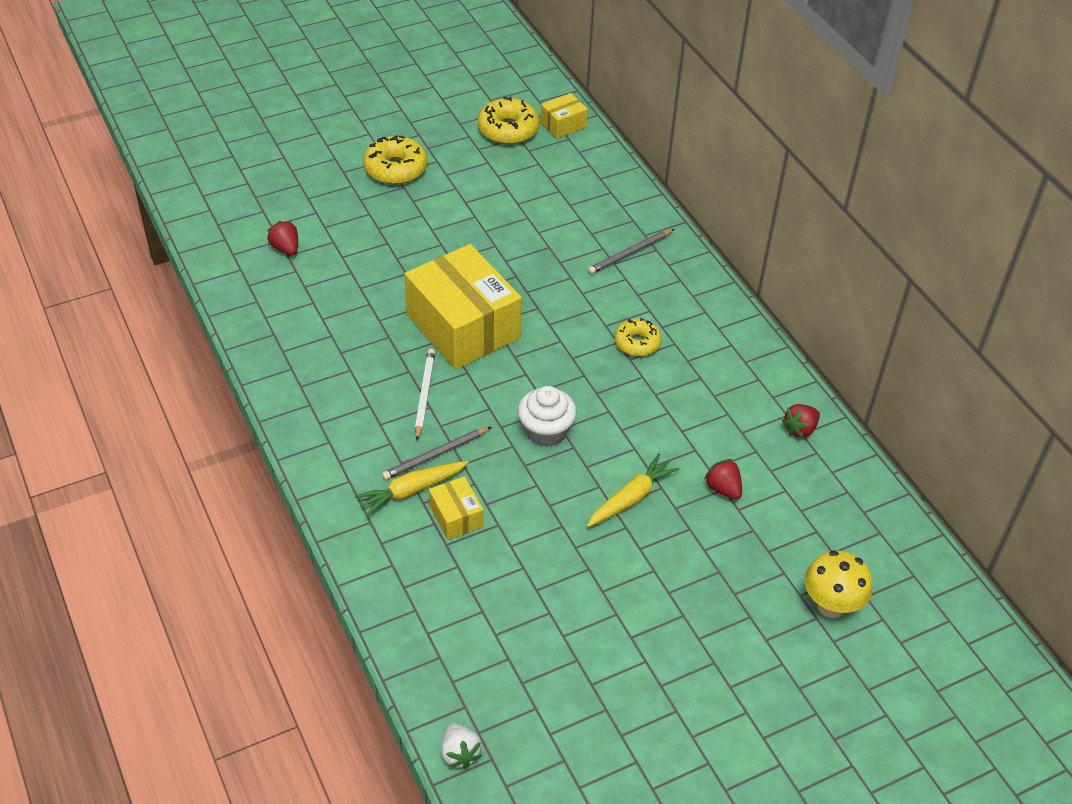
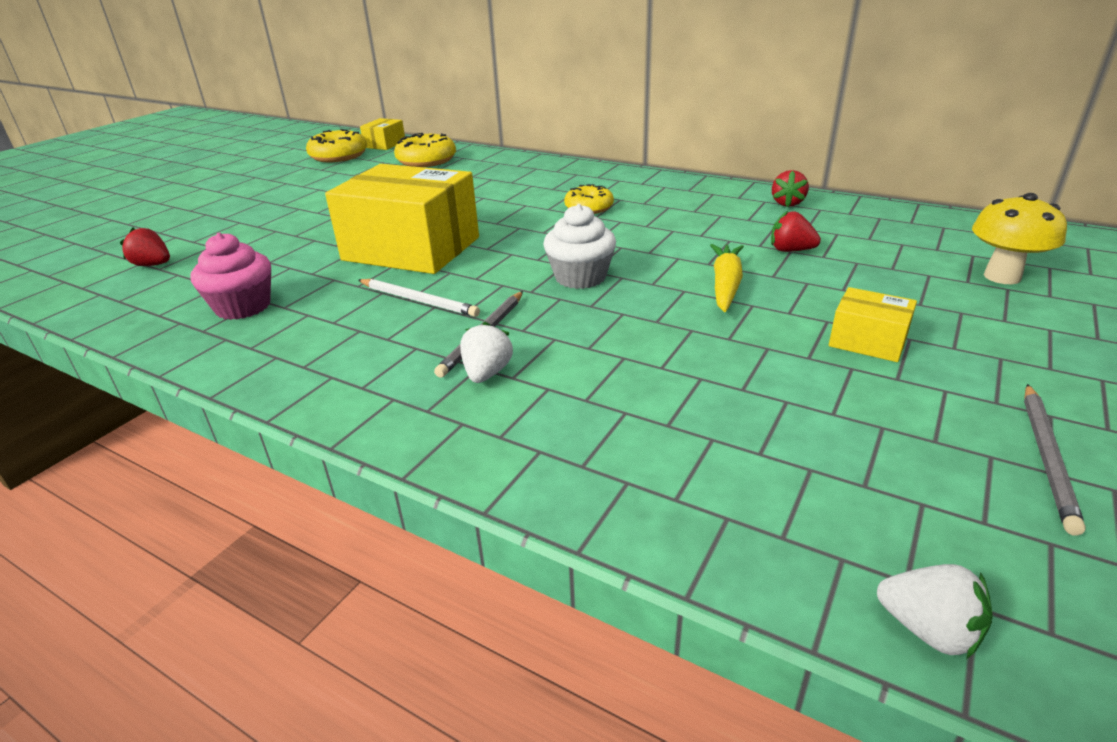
camera: 30 degrees left, 15 degrees down
yellow carrot [355,461,469,516] -> white strawberry [460,322,513,383]
yellow donut [363,135,427,185] -> yellow donut moved to [394,133,456,167]
white pencil [415,349,435,440] -> white pencil turned 150 degrees clockwise [358,279,480,317]
yellow box [429,476,483,540] -> yellow box moved to [829,287,917,362]
grey pencil [588,229,674,274] -> grey pencil moved to [1024,384,1086,536]
none -> pink cupcake [191,232,271,320]

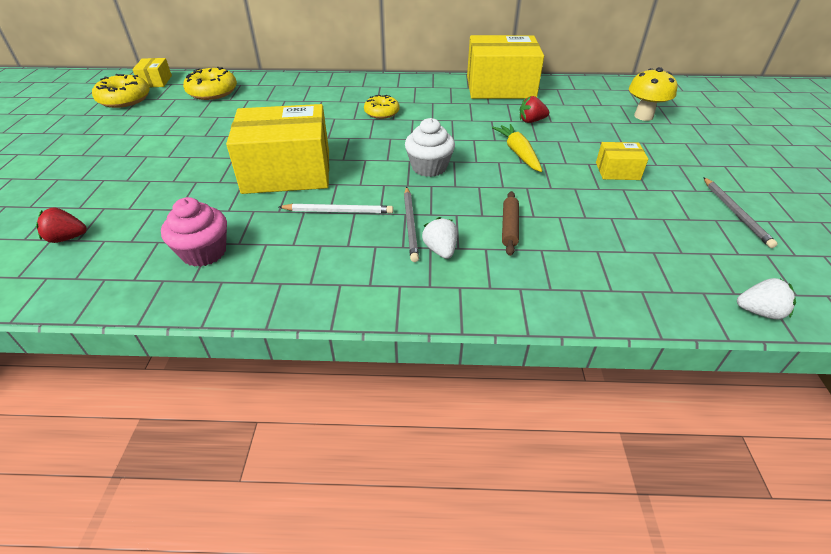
camera: 30 degrees left, 10 degrees up
red strawberry [772,170,809,207] -> yellow box [467,35,544,99]
none -> brown rolling pin [502,191,519,256]

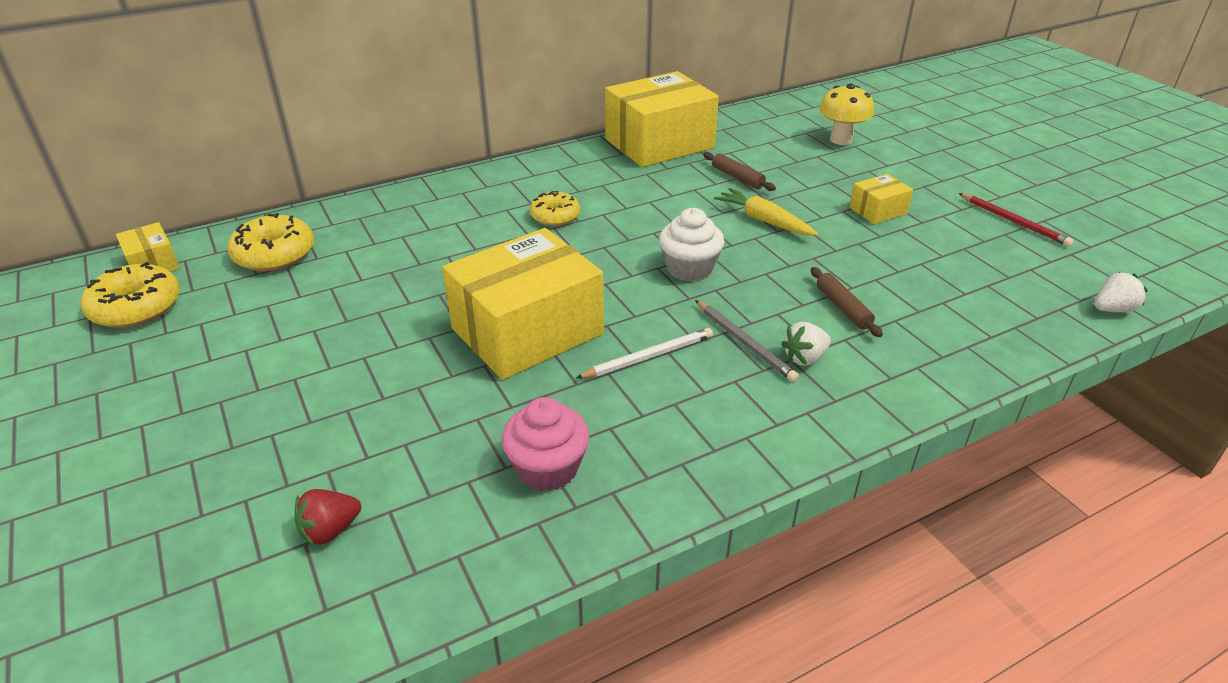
camera: 30 degrees left, 5 degrees down
white strawberry [422,217,457,259] -> white strawberry turned 75 degrees counterclockwise [781,322,831,366]
red strawberry [520,96,549,123] -> brown rolling pin [703,152,776,191]
grey pencil [703,177,778,248] -> red pencil [959,193,1074,247]

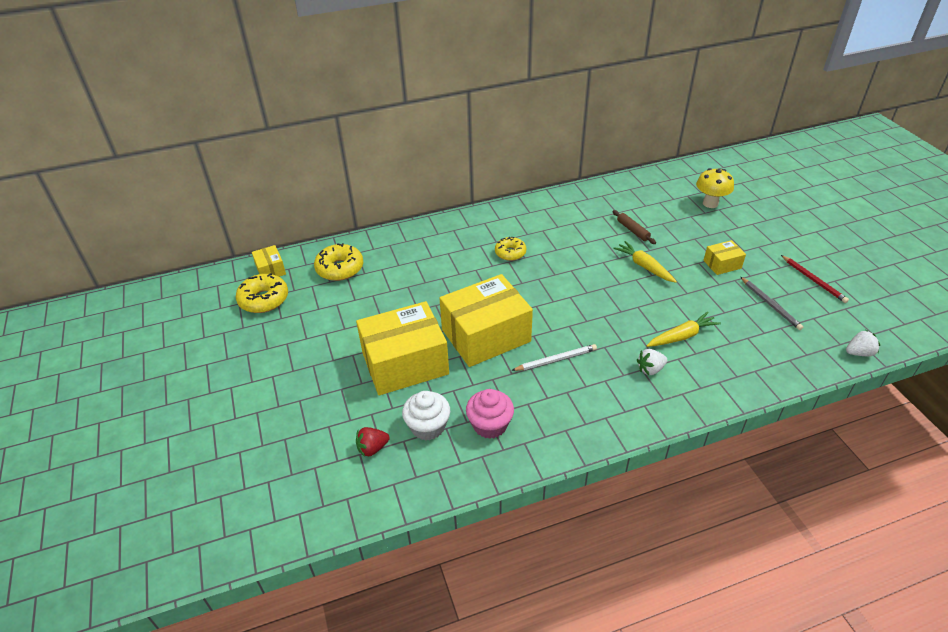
camera: 10 degrees right, 5 degrees up
yellow box [605,71,719,167] -> yellow box moved to [356,301,449,395]
white cupcake [659,208,724,282] -> white cupcake moved to [402,391,450,441]
grey pencil [695,300,799,382] -> grey pencil moved to [741,277,803,330]
brown rolling pin [811,267,883,337] -> yellow carrot [647,312,721,347]

